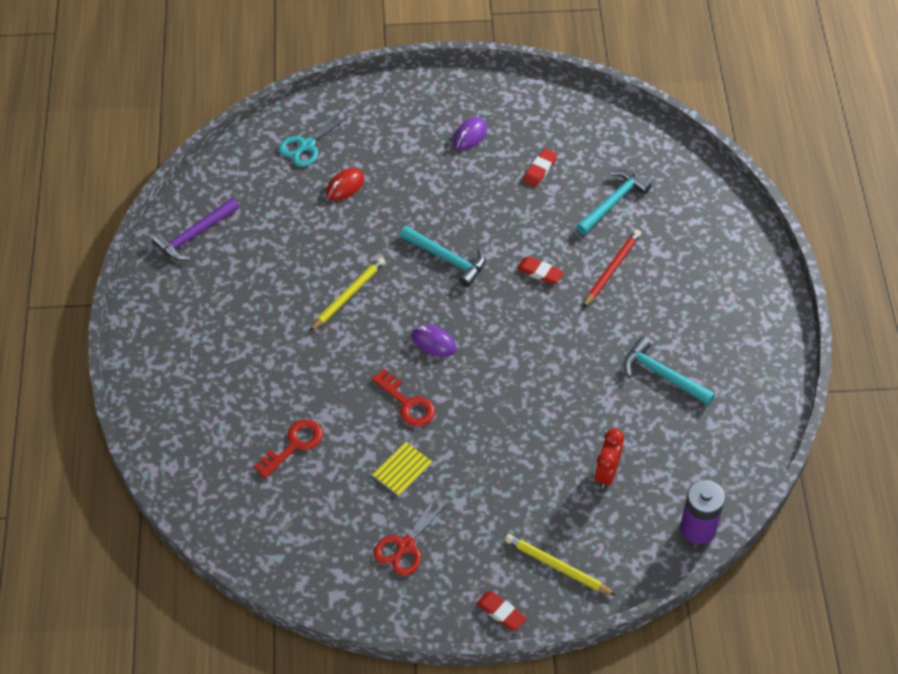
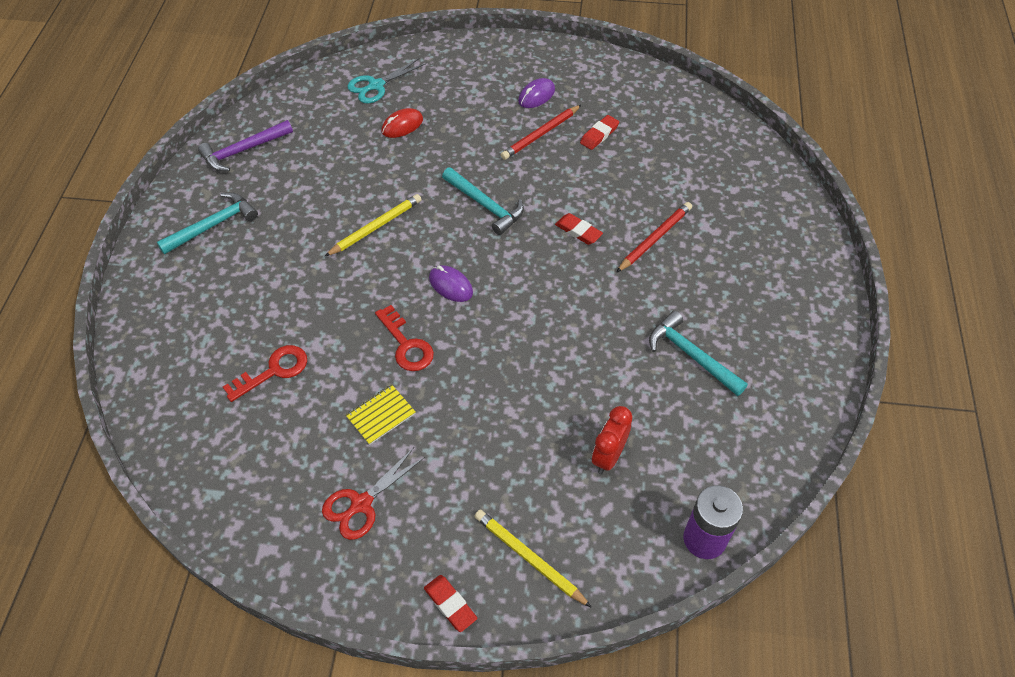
camera: 10 degrees right, 0 degrees up
turquoise hammer [576,170,651,235] -> turquoise hammer moved to [157,192,258,254]
none -> red pencil [501,105,581,160]

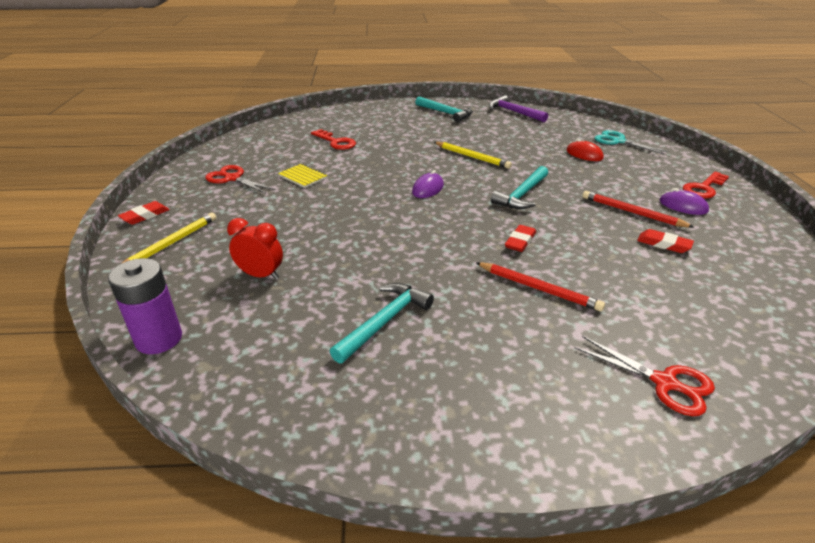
camera: 80 degrees right, 20 degrees down
red key [375,305,434,371] -> red key moved to [683,172,729,199]
none -> red scissors [575,336,715,416]

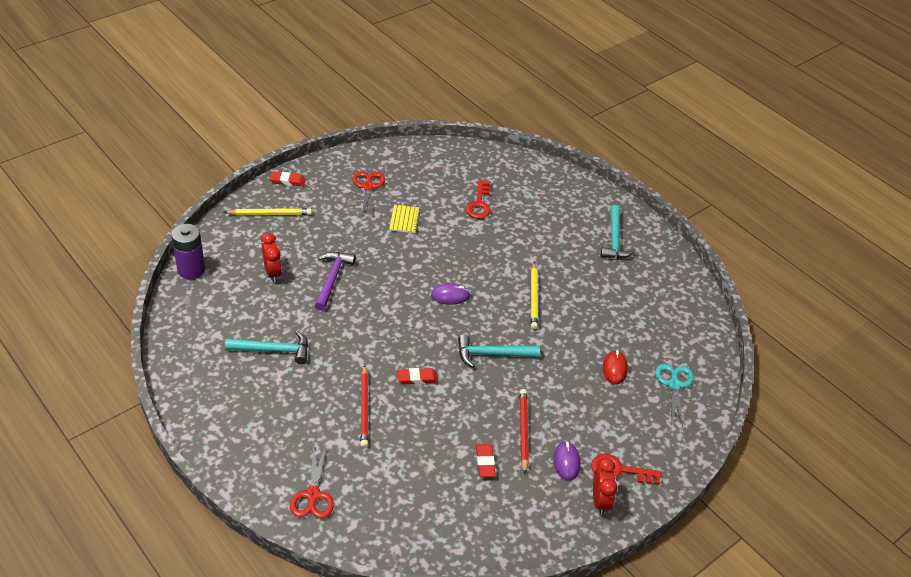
camera: 50 degrees right, 10 degrees up
purple hammer [489,95,548,122] -> purple hammer moved to [314,252,356,311]
none -> red clock [593,458,617,515]

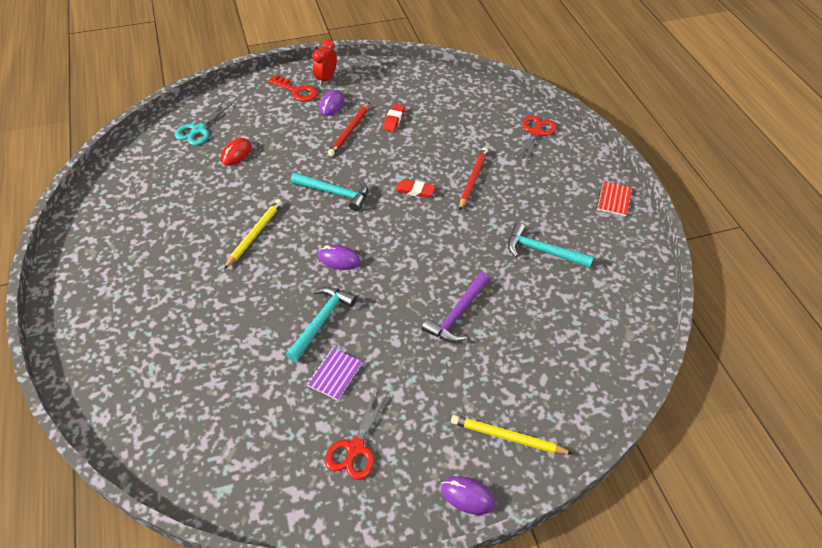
camera: 155 degrees left, 5 degrees up
purple battery [171,224,205,279] -> none
red clock [261,233,282,282] -> none
red eraser [269,172,306,187] -> purple mouse [441,476,495,515]
yellow notebook [389,205,420,233] -> purple notebook [307,348,363,400]
red key [466,180,491,219] -> none
turquoise hammer [601,205,636,259] -> turquoise hammer moved to [286,287,357,362]
none -> red notebook [596,181,632,216]

